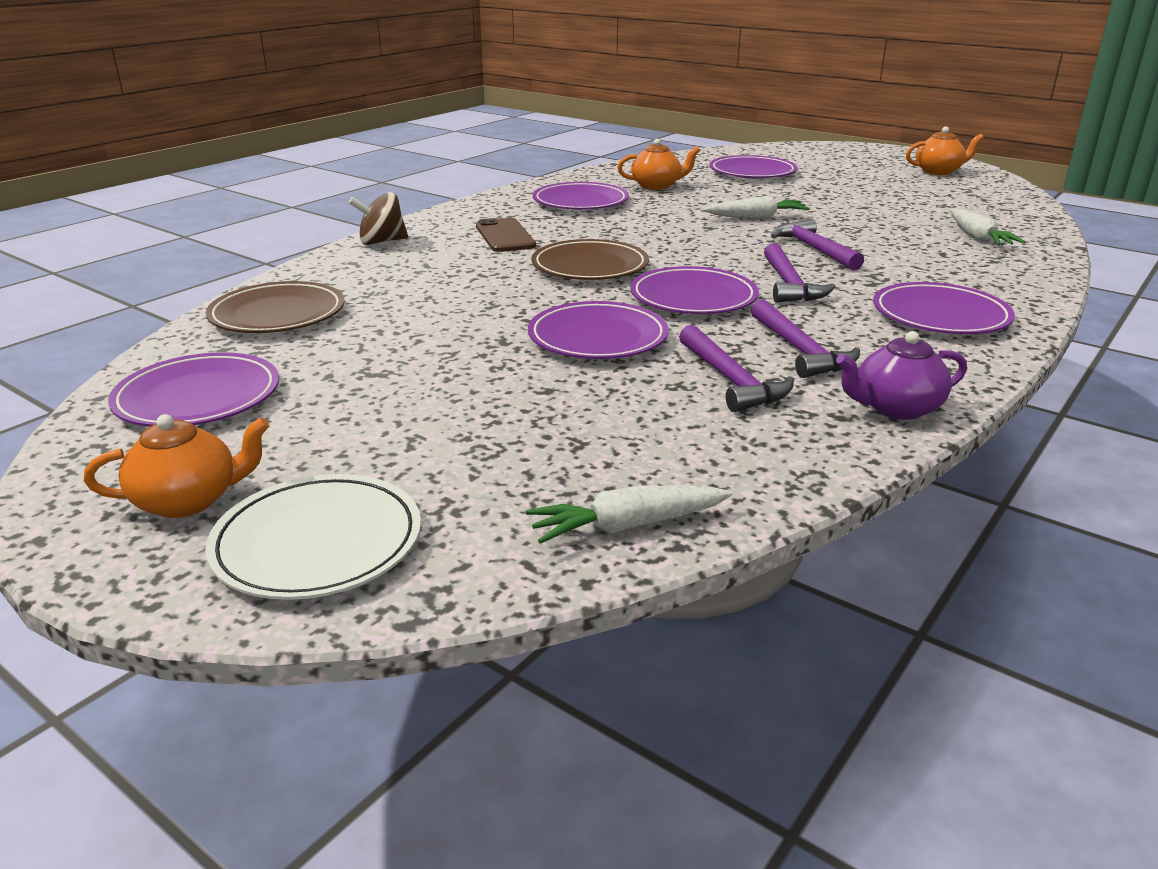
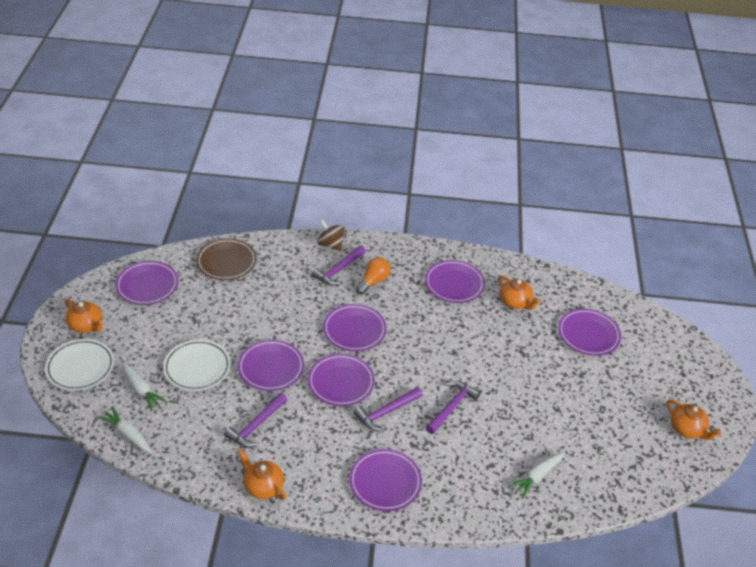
camera: 55 degrees right, 15 degrees up
brown phone [476,218,536,252] -> orange light bulb [356,257,390,294]
brown plate [531,239,649,280] -> purple plate [323,304,387,351]
white carrot [703,196,810,219] -> white carrot moved to [121,362,167,411]
purple hammer [751,300,860,378] -> purple hammer moved to [311,245,366,285]
purple teapot [836,331,967,420] -> orange teapot [238,450,286,500]
none -> white plate [163,339,231,391]

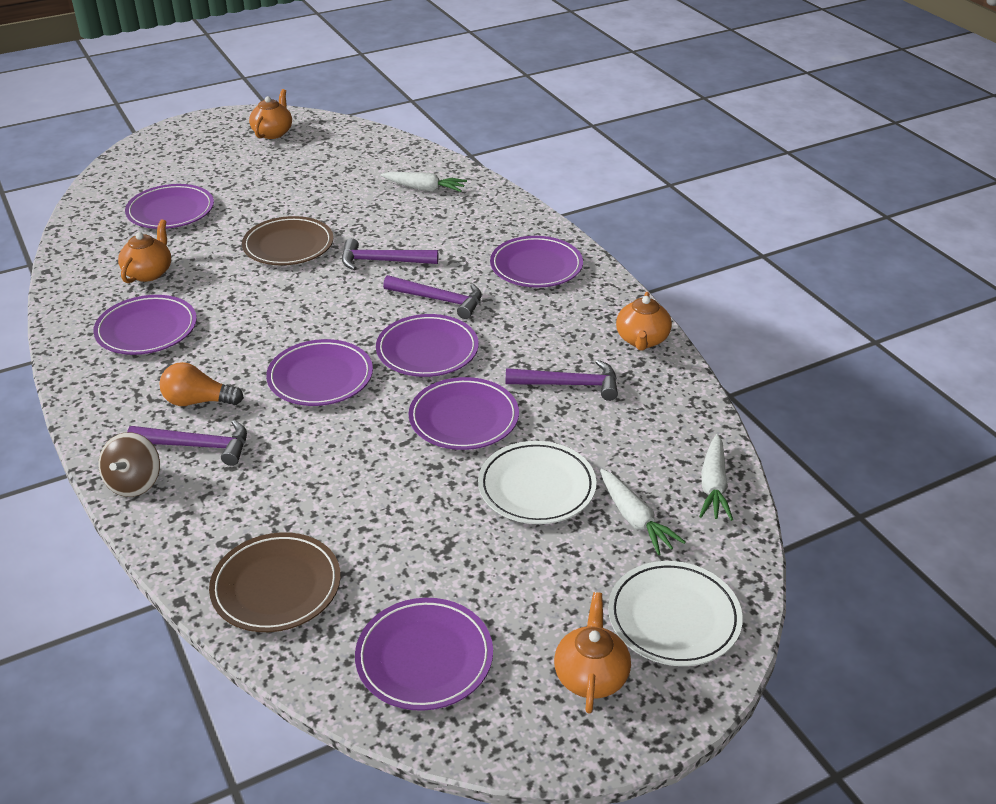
camera: 120 degrees left, 5 degrees down
white carrot [121,362,167,411] -> white carrot turned 135 degrees clockwise [600,469,686,555]
none -> brown plate [242,216,333,265]

